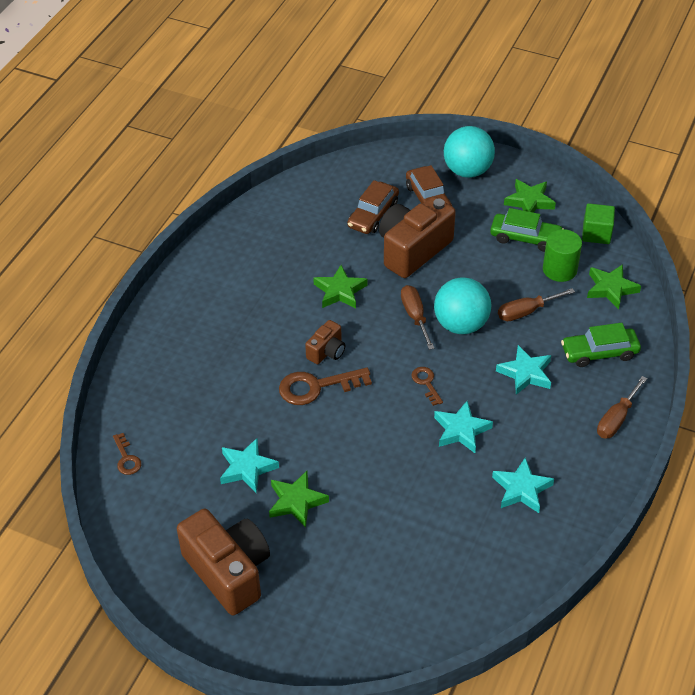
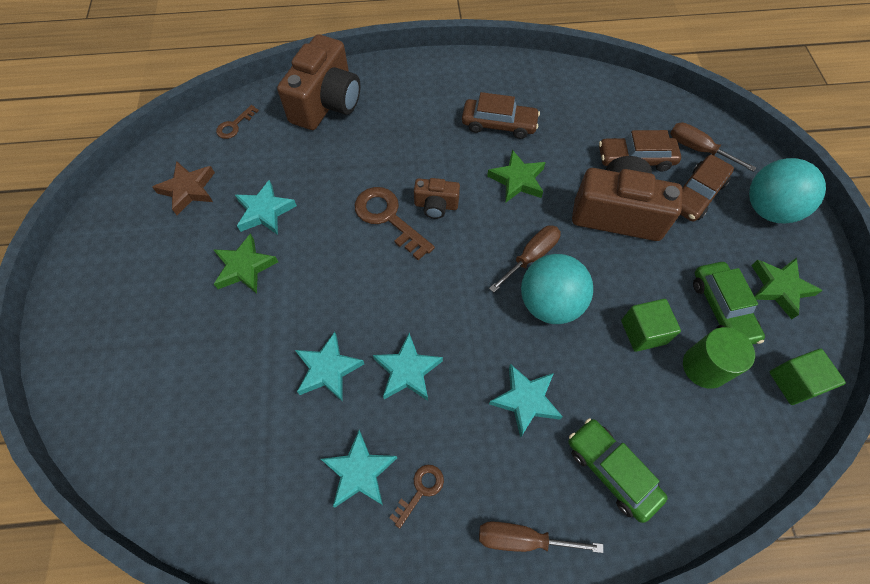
camera: 60 degrees right, 15 degrees up
brown camera [177,509,270,615] -> brown camera moved to [277,34,360,130]
brown key [411,367,443,406] -> brown key moved to [389,465,444,528]
brown screwdriver [498,288,575,321] -> brown screwdriver moved to [670,123,756,172]
green star [587,264,641,310] -> none
none -> brown star [152,161,215,215]
none -> turquoise star [295,332,364,402]
none -> brown car [462,92,540,139]
none -> green cube [621,299,681,352]

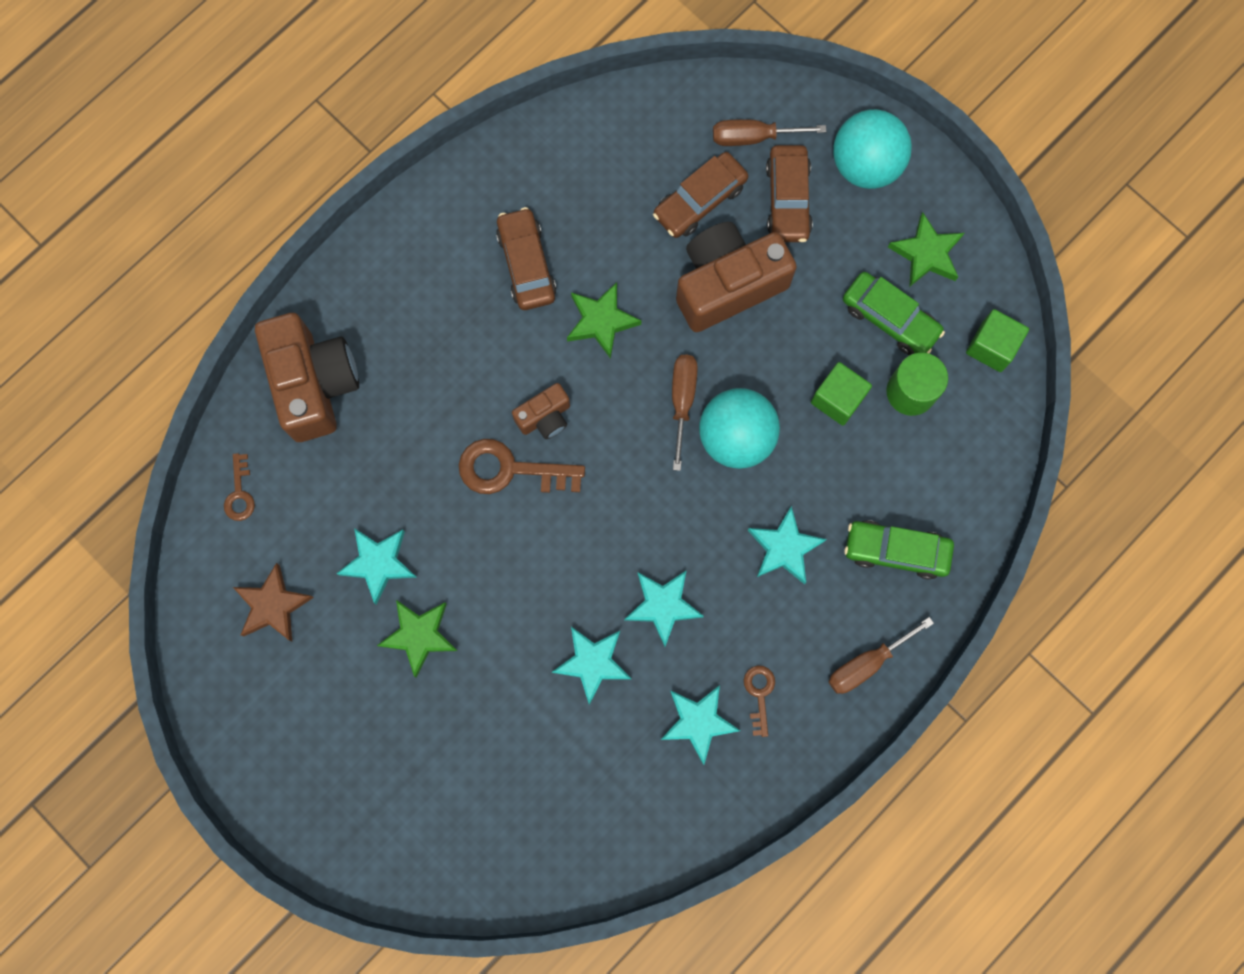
camera: 40 degrees left, 15 degrees up
brown car [462,92,540,139] -> brown car turned 75 degrees counterclockwise [496,207,557,310]

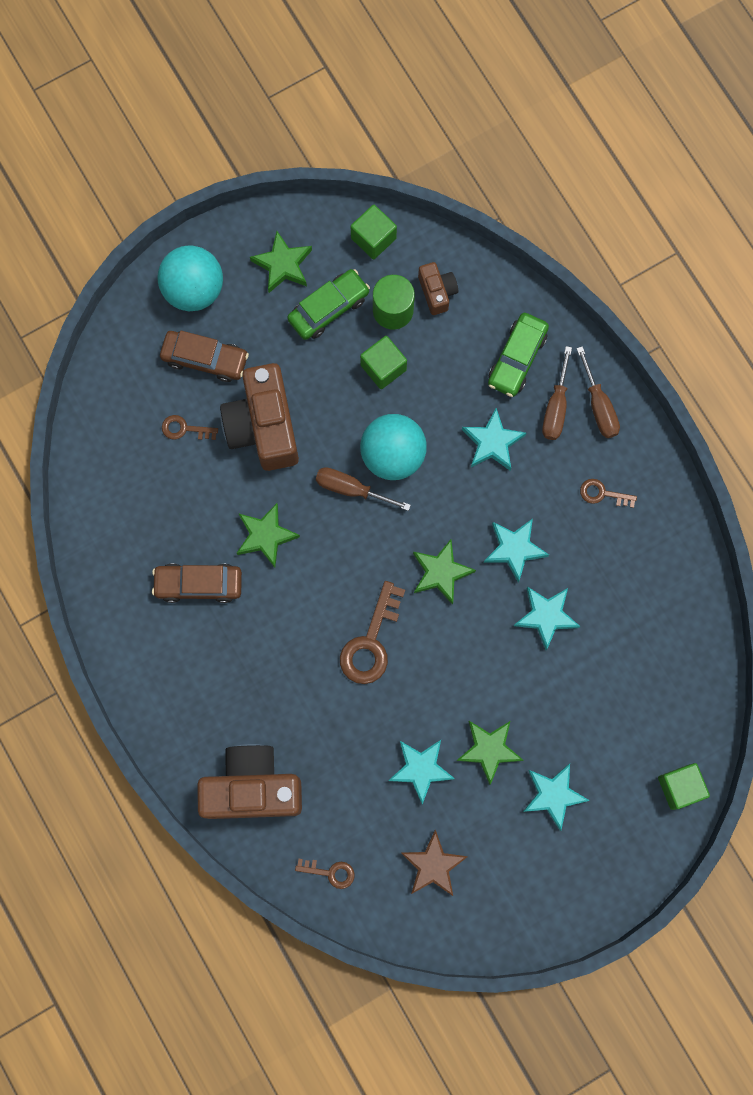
camera: 75 degrees left, 0 degrees up
brown camera [512,383,570,439] -> brown camera moved to [418,262,458,315]
brown car [653,152,748,238] -> brown key [162,415,218,440]
turquoise star [661,685,740,765] -> turquoise star moved to [523,764,590,831]
brown screwdriver [713,119,826,146] -> brown screwdriver moved to [542,346,572,440]
none -> green star [413,540,476,605]
none -> green cube [658,763,710,810]

